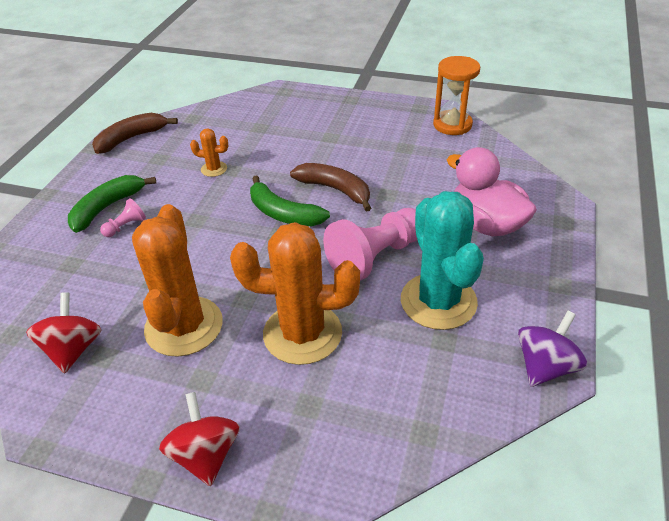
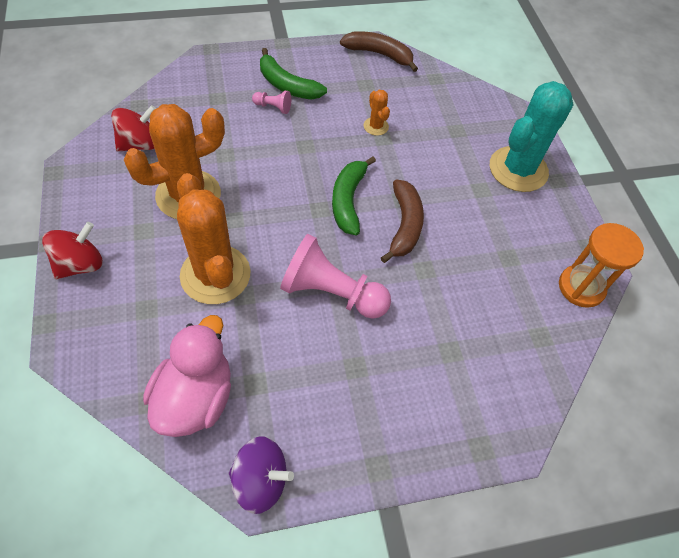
camera: 55 degrees right, 15 degrees up
green banana [68,175,156,233] -> green banana turned 150 degrees counterclockwise [260,48,327,100]
turquoise cactus [401,191,484,330] -> turquoise cactus moved to [490,81,574,192]
pink duck [447,147,537,236] -> pink duck moved to [143,315,231,437]

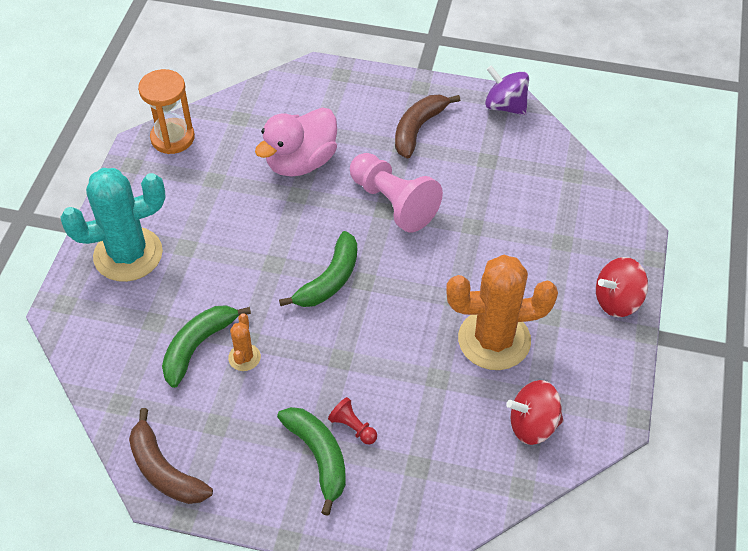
camera: 150 degrees left, 5 degrees down
pink duck [143,315,231,437] -> pink duck moved to [255,108,337,177]
orange cactus [177,173,250,304] -> none
pink pawn [252,91,291,114] -> red pawn [328,397,377,444]
brown banana [381,180,424,263] -> brown banana moved to [395,95,460,159]
none -> green banana [162,305,251,388]

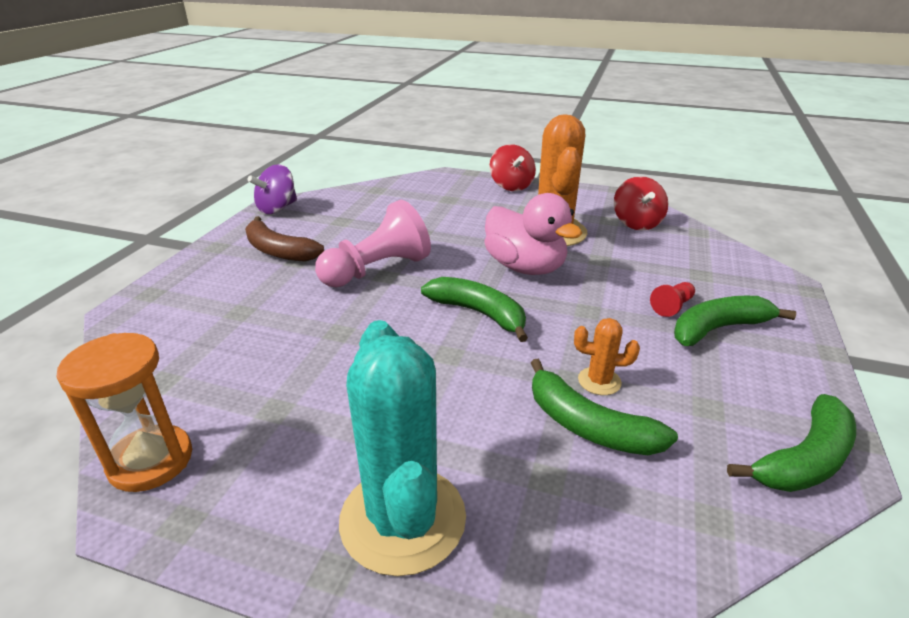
camera: 85 degrees left, 20 degrees down
brown banana [129,408,213,504] -> green banana [727,394,856,492]
pink duck [255,108,337,177] -> pink duck moved to [484,193,582,275]

